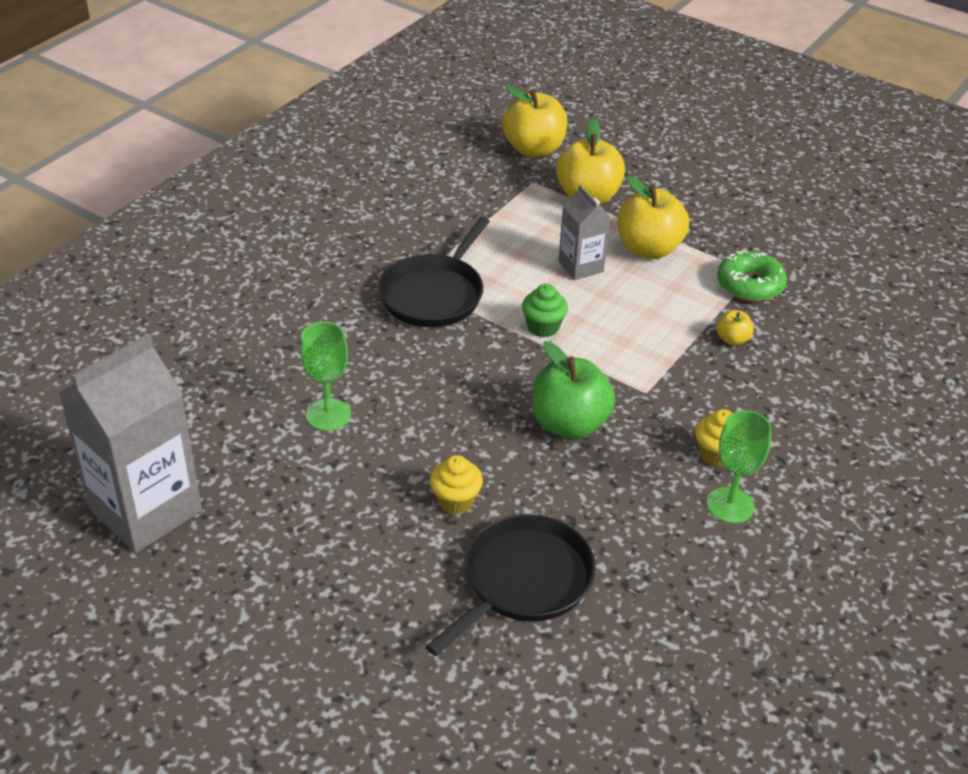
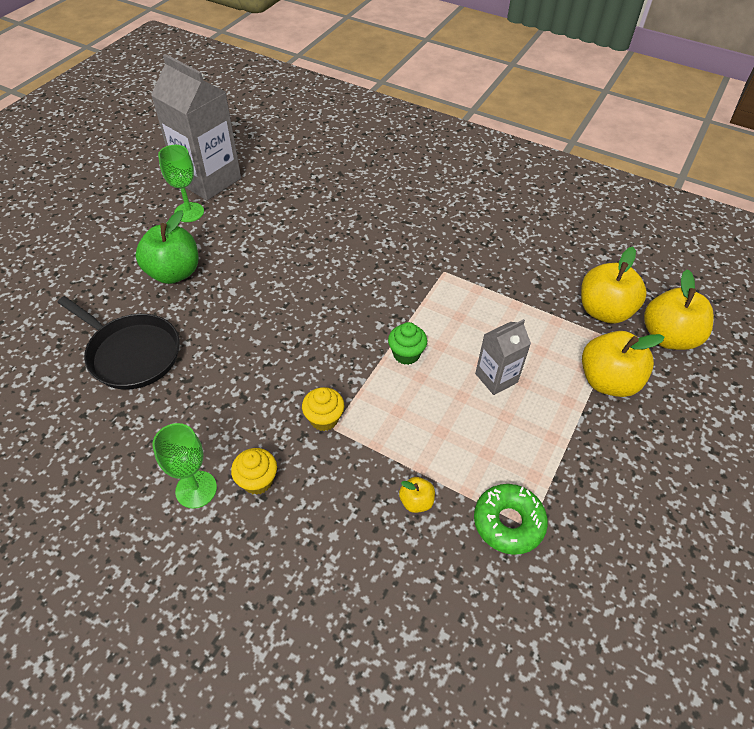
camera: 85 degrees right, 10 degrees up
green goblet [300,321,351,431] -> green goblet moved to [158,145,204,222]
black pan [378,217,490,327] -> none
yellow cupcake [430,455,483,514] -> yellow cupcake moved to [302,387,344,431]
green apple [532,341,615,439] -> green apple moved to [136,210,198,284]
yellow apple [617,175,689,259] -> yellow apple moved to [581,247,647,324]

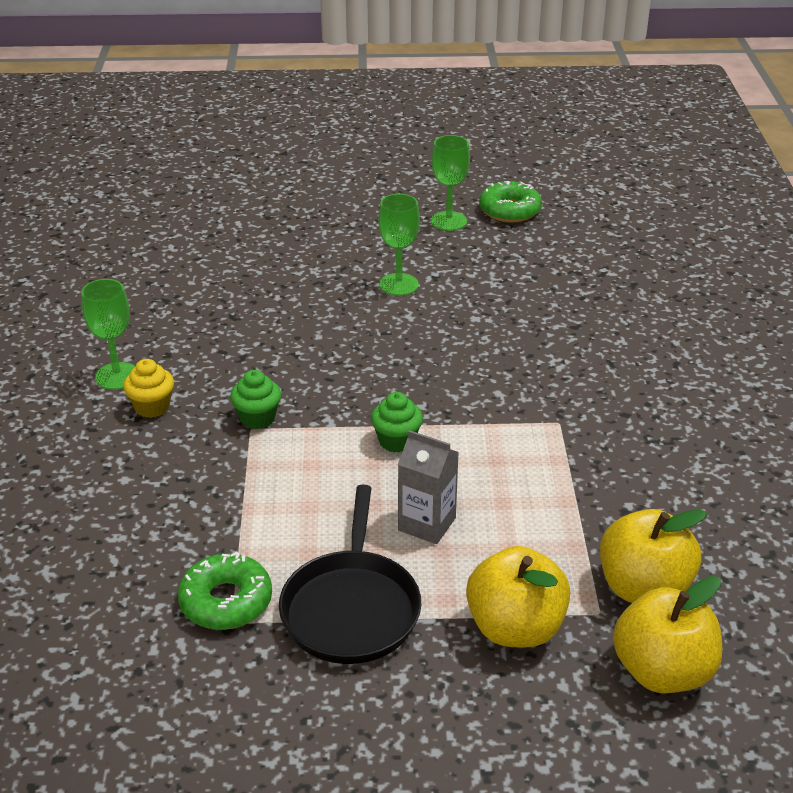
camera: 60 degrees right, 15 degrees down
black pan [57,296,180,390] -> black pan moved to [279,485,421,664]
green apple [136,210,198,284] -> none
grey carton [151,54,241,201] -> green donut [479,181,542,223]
yellow cupcake [302,387,344,431] -> green cupcake [230,370,281,429]
yellow apple [399,477,435,513] -> none
none -> green goblet [378,194,420,296]

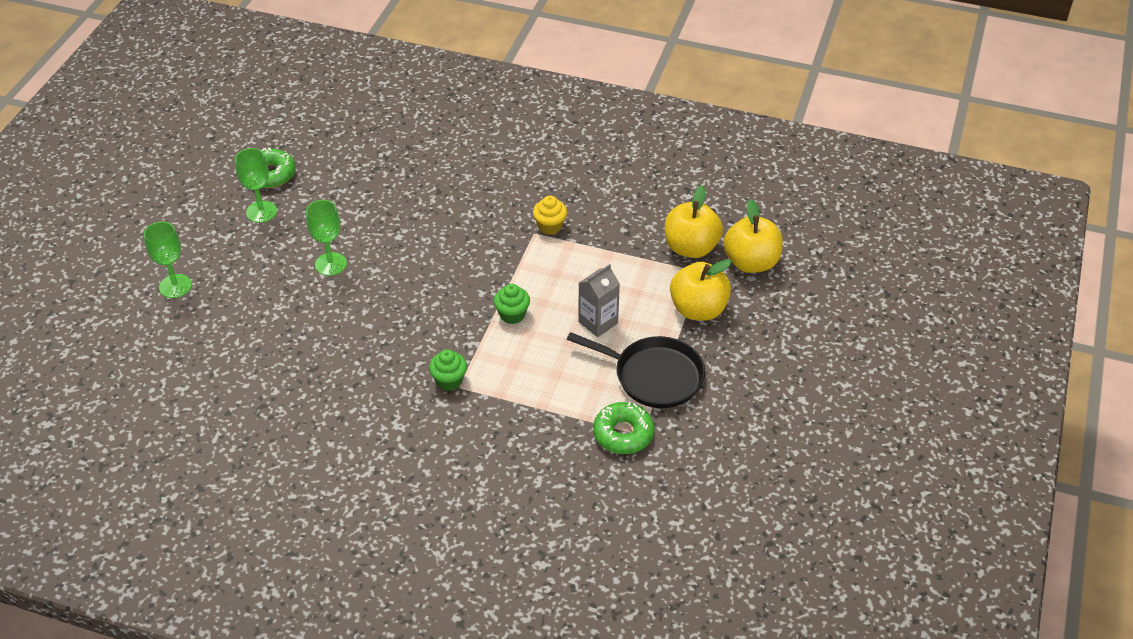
camera: 70 degrees left, 10 degrees up
green goblet [81,279,136,390] -> green goblet moved to [144,221,192,298]
yellow cupcake [123,359,174,418] -> yellow cupcake moved to [533,196,567,235]

